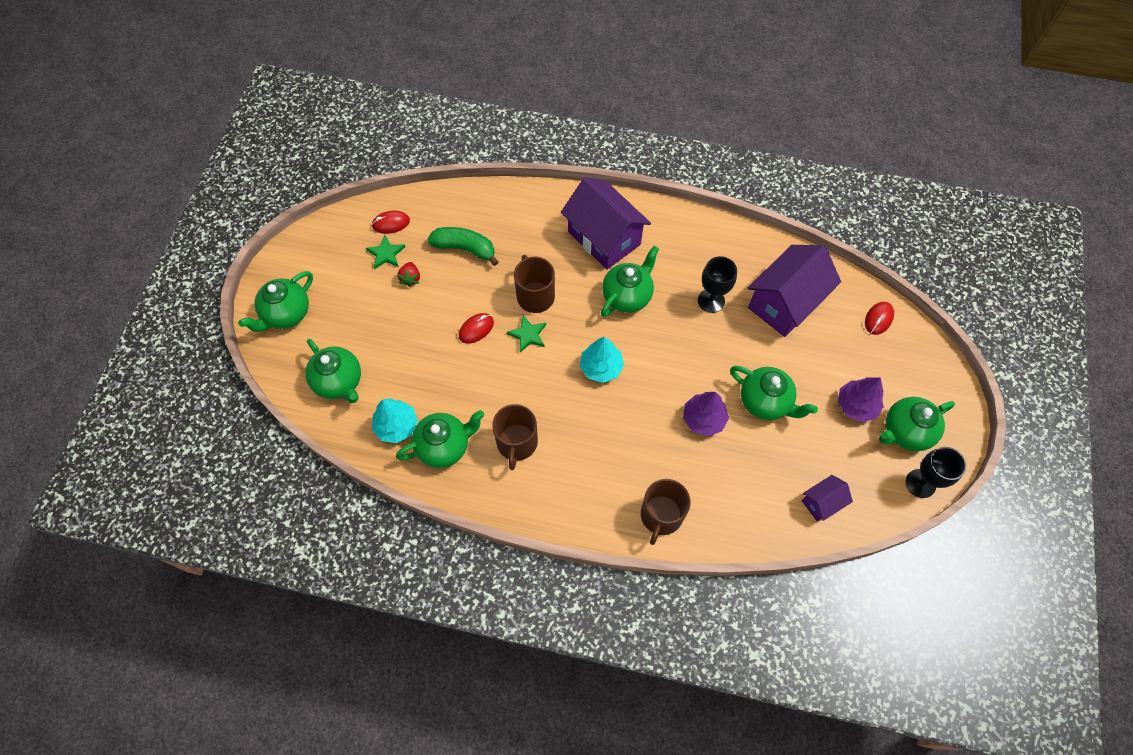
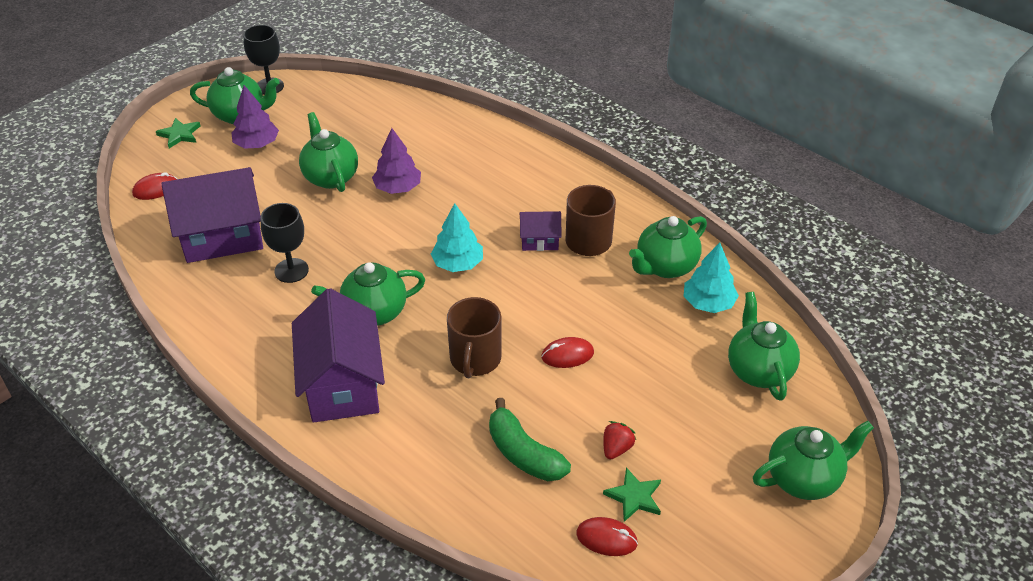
camera: 150 degrees left, 20 degrees down
green teapot [396,410,484,468] -> green teapot turned 45 degrees counterclockwise [629,216,707,278]
green star [507,315,546,353] -> green star moved to [156,118,200,148]
brown mug [641,479,691,545] -> none
purple house [801,475,853,522] -> purple house moved to [519,211,562,251]

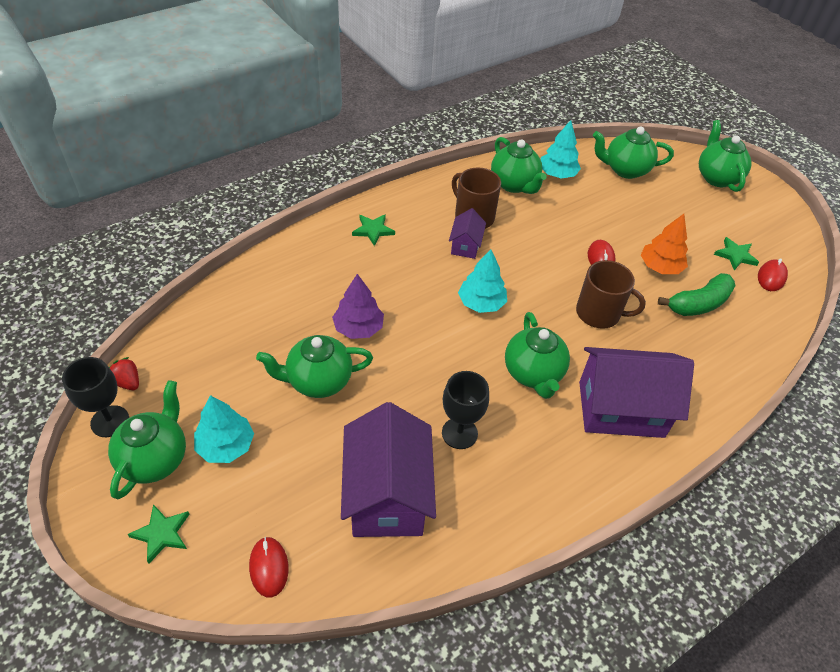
camera: 80 degrees left, 5 degrees up
purple tree [231,85,279,149] -> turquoise tree [194,395,254,463]
red strawberry [603,421,636,459] -> red strawberry moved to [109,357,139,390]
none -> green star [352,214,395,246]
none -> orange tree [641,214,688,274]

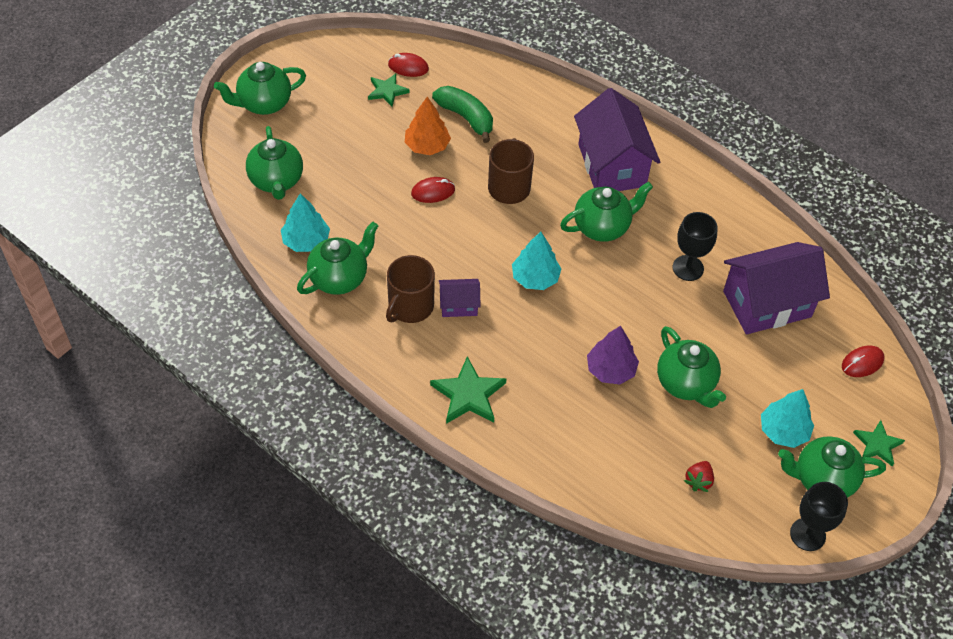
camera: 105 degrees left, 5 degrees up
red strawberry [109,357,139,390] -> red strawberry moved to [684,461,714,492]
green star [352,214,395,246] -> green star [430,356,507,424], size x1.54

